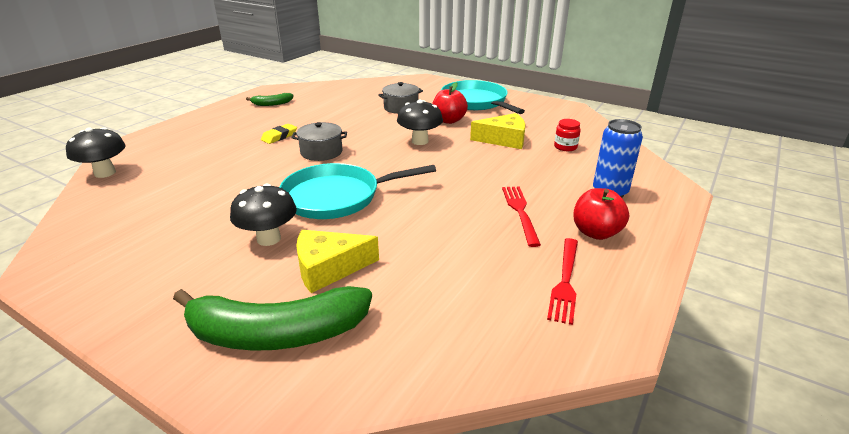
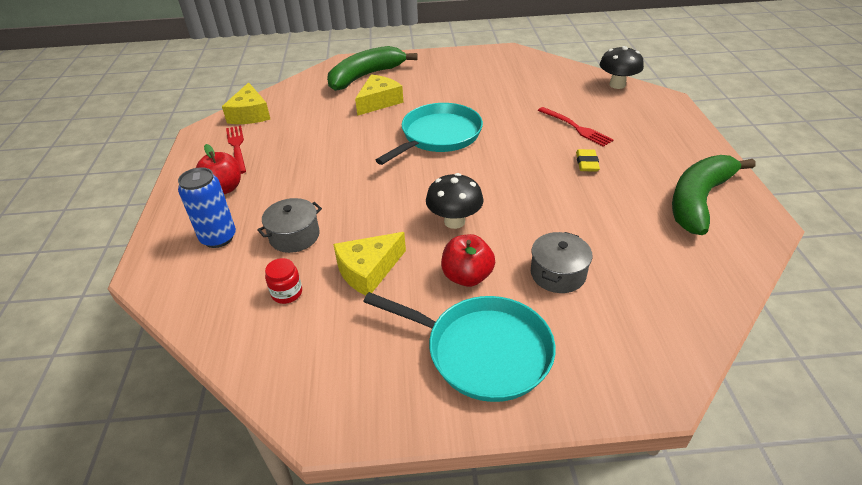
camera: 145 degrees right, 10 degrees up
black mushroom [230,184,297,246] -> none
green banana [246,93,293,106] -> green banana [672,155,756,235], size x2.14
grey pot [291,122,347,161] -> grey pot moved to [257,198,322,253]
red fork [502,187,541,247] -> red fork moved to [538,107,613,147]
none -> yellow cheese [222,82,270,124]

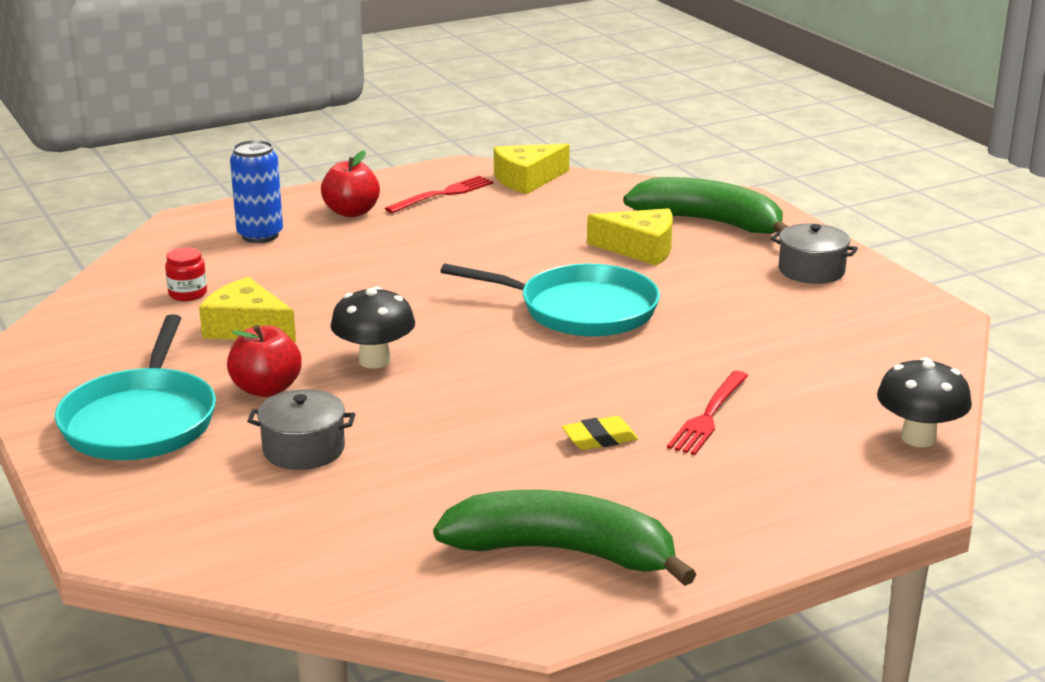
camera: 65 degrees right, 15 degrees down
grey pot [257,198,322,253] -> grey pot moved to [771,223,858,284]

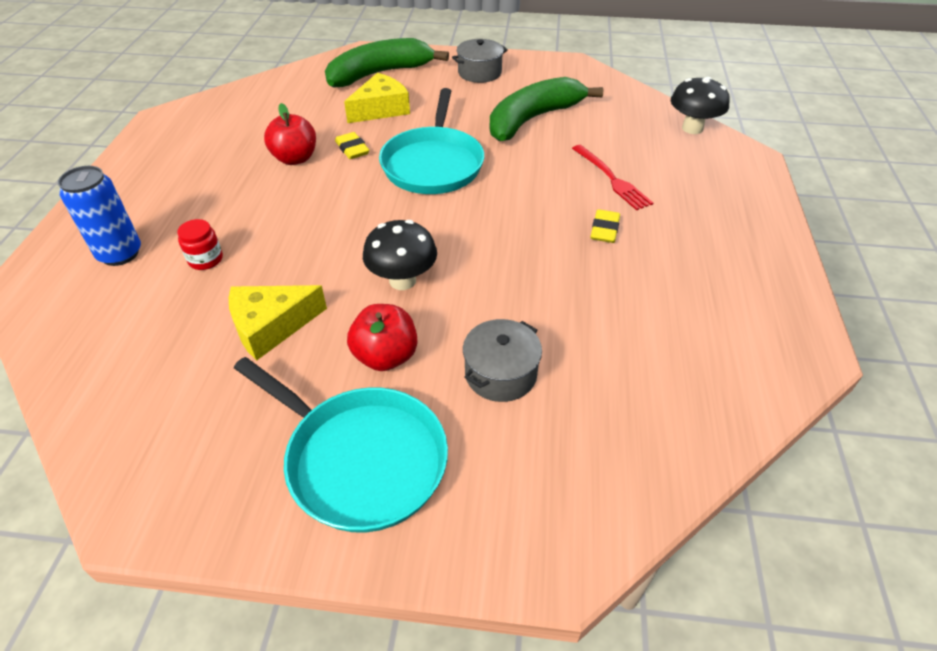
camera: 55 degrees left, 20 degrees up
red jar [165,247,207,301] -> red jar moved to [177,219,223,270]
red apple [321,150,380,217] -> red apple moved to [264,103,316,165]
red fork [385,176,493,213] -> none
green banana [433,490,697,586] -> green banana moved to [489,77,604,141]
turquoise pan [440,264,660,337] -> turquoise pan turned 135 degrees clockwise [379,88,484,194]
yellow cheese [494,144,570,194] -> none
none -> yellow eraser [335,132,370,159]

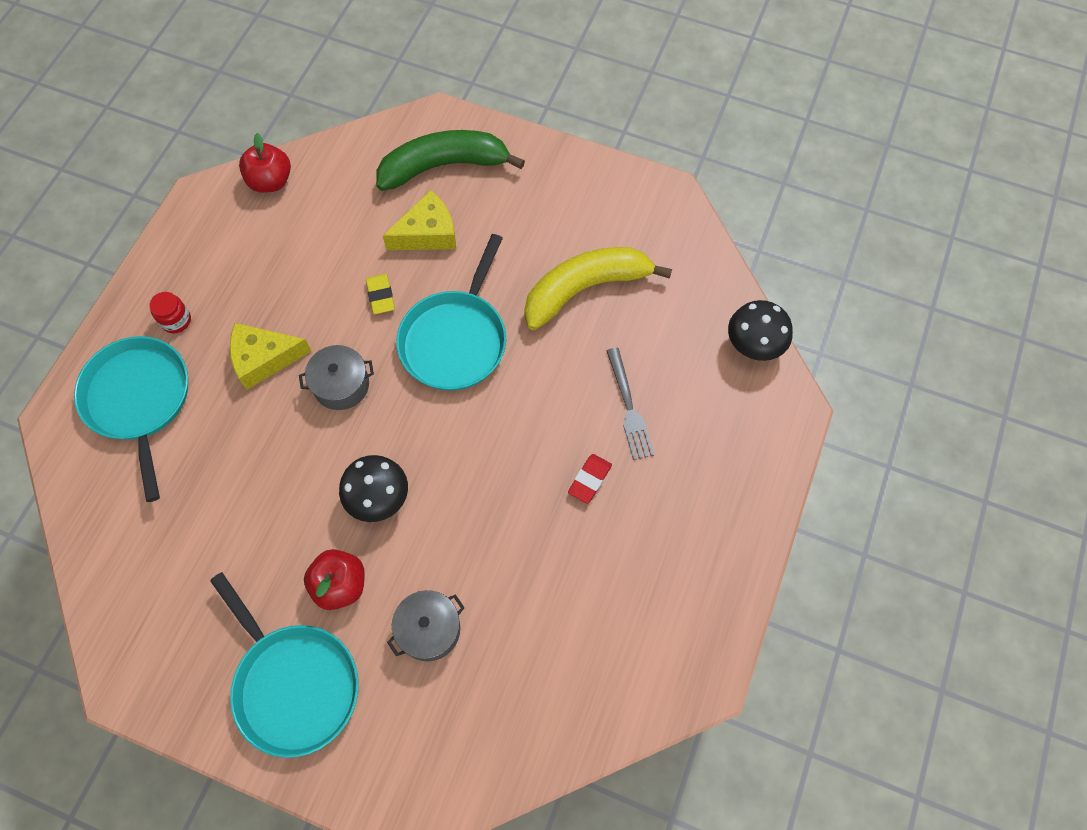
camera: 15 degrees right, 20 degrees up
blue can [58,166,141,266] -> turquoise pan [74,336,188,502]
red jar [177,219,223,270] -> red jar moved to [149,292,191,333]
yellow cheese [229,285,327,361] -> yellow cheese moved to [230,323,312,390]
red apple [264,103,316,165] -> red apple moved to [239,133,291,193]
grey pot [452,39,508,83] -> grey pot moved to [299,345,374,410]
green banana [489,77,604,141] -> yellow banana [524,247,672,330]
red fork [572,145,653,210] -> grey fork [606,347,654,460]
yellow eraser [590,209,620,243] -> red eraser [568,454,612,504]

